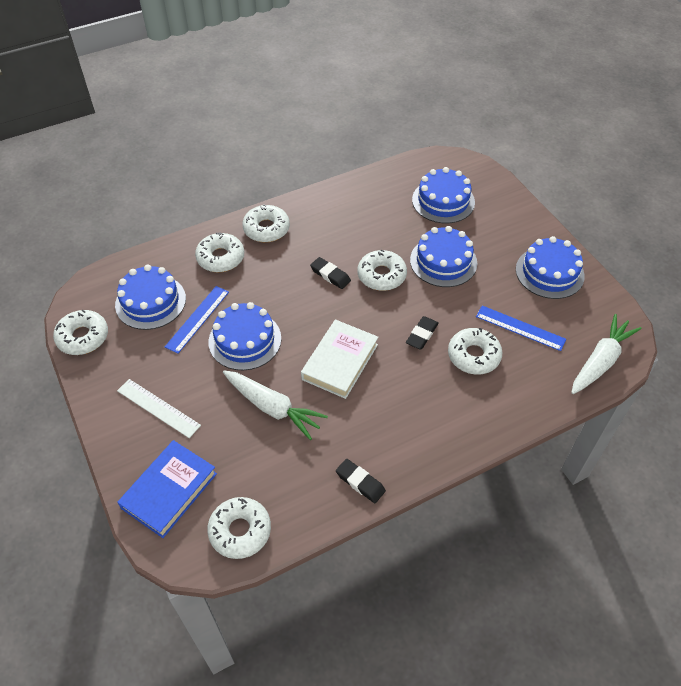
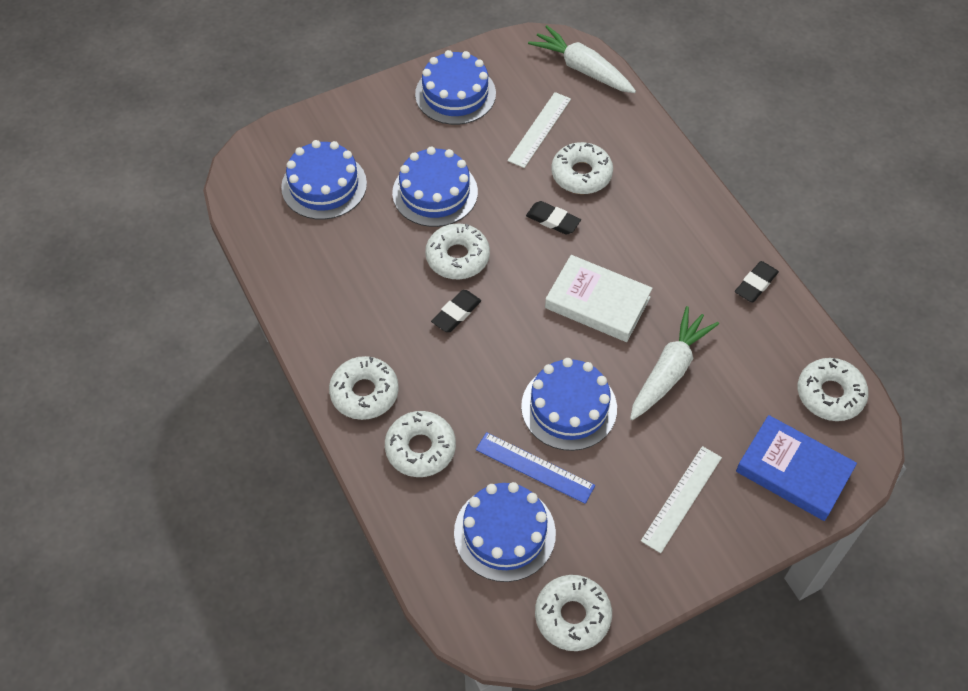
camera: 90 degrees left, 5 degrees up
blue ruler [476,306,566,351] -> white ruler [508,92,571,168]

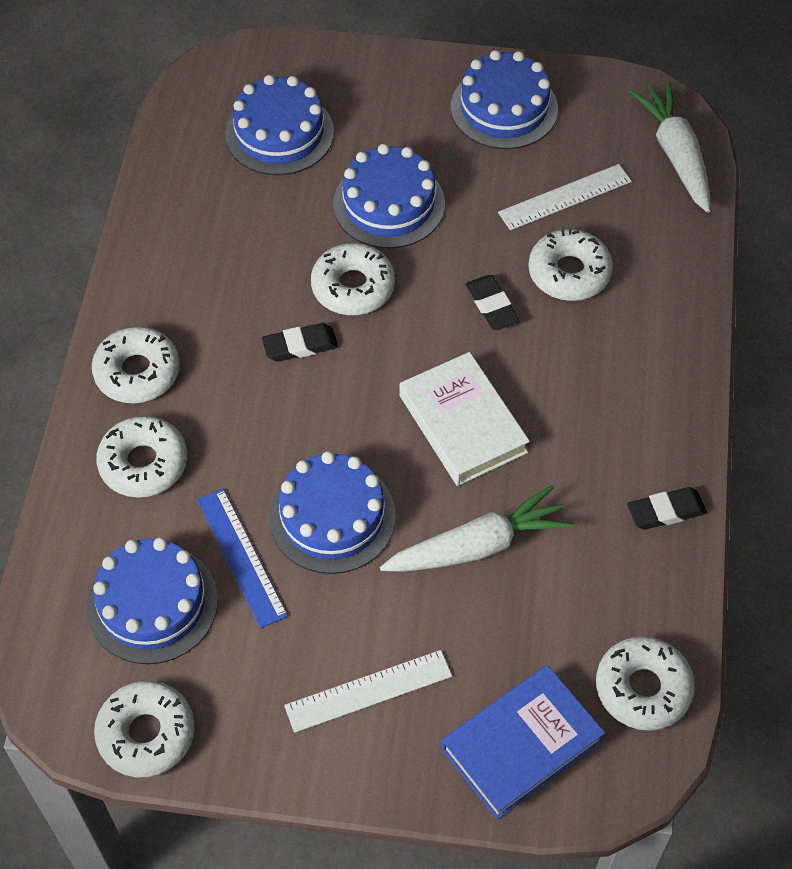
camera: 35 degrees right, 0 degrees up
blue book [736,415,857,521] -> blue book turned 75 degrees clockwise [441,665,605,820]

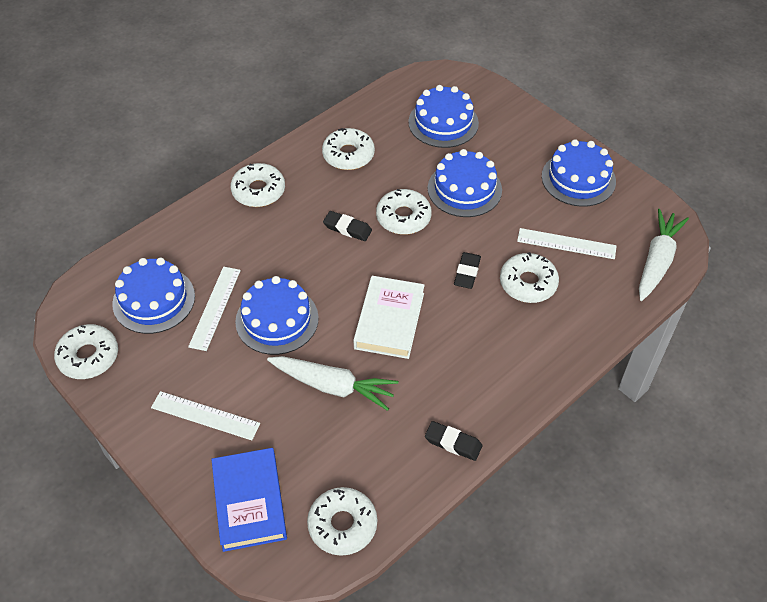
camera: 40 degrees right, 5 degrees down
white donut [96,416,187,498] -> white donut moved to [322,128,375,170]
blue ruler [197,488,288,628] -> white ruler [188,267,241,351]
blue book [441,665,605,820] -> blue book turned 75 degrees clockwise [211,448,287,552]

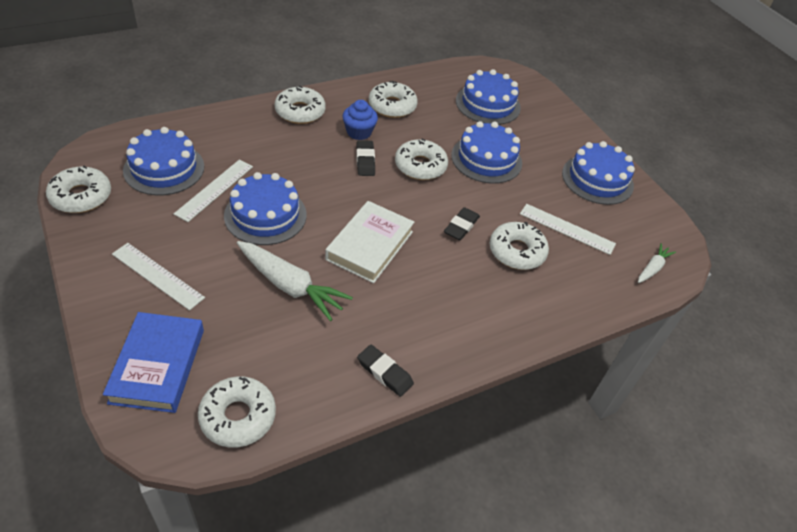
camera: 10 degrees right, 5 degrees down
black eraser [323,211,372,241] -> black eraser turned 45 degrees clockwise [356,140,375,176]
white carrot [639,209,689,301] -> white carrot [638,243,676,283], size x0.53
none -> blue cupcake [343,100,378,140]

